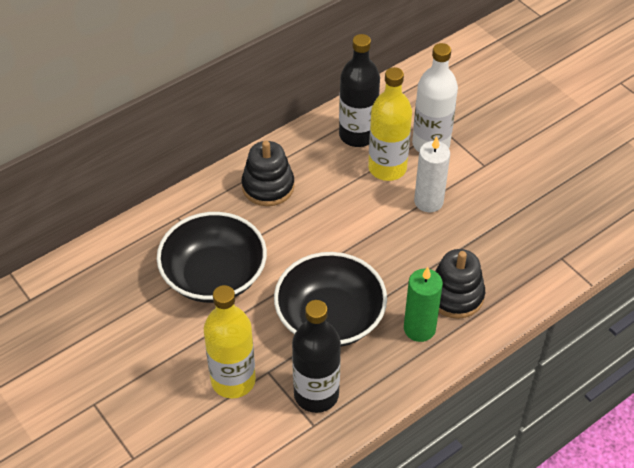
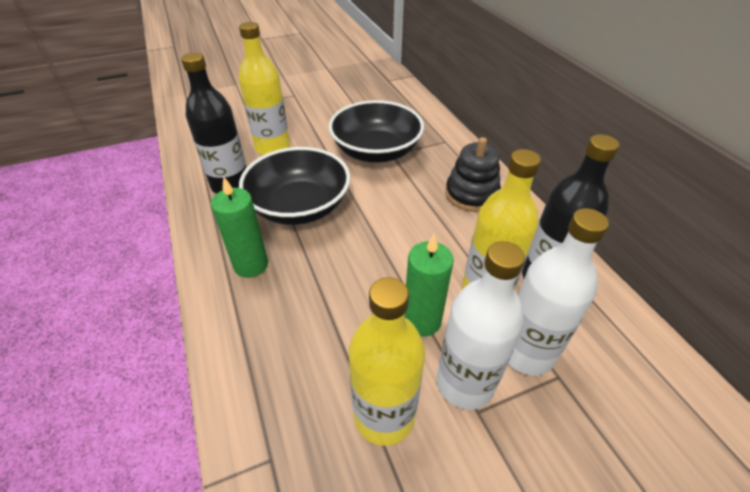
camera: 105 degrees right, 5 degrees down
white candle [414,136,450,212] -> green candle [405,234,454,337]
black stacking toy [435,249,485,319] -> none
none -> yellow bottle [349,277,425,446]
none -> white bottle [437,241,525,410]

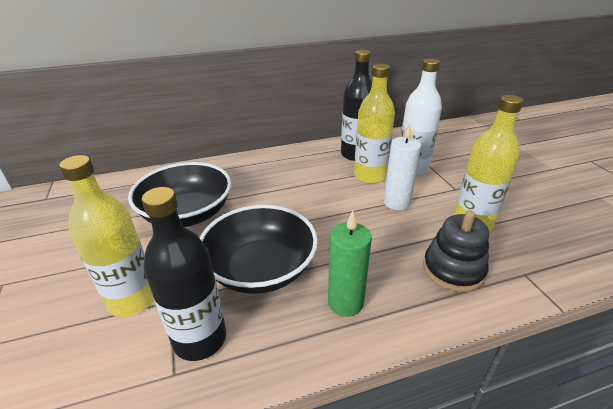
camera: 85 degrees left, 10 degrees down
green candle [405,234,454,337] -> white candle [384,123,421,210]
white bottle [437,241,525,410] -> none
black stacking toy [445,137,501,212] -> black stacking toy moved to [423,210,489,292]

